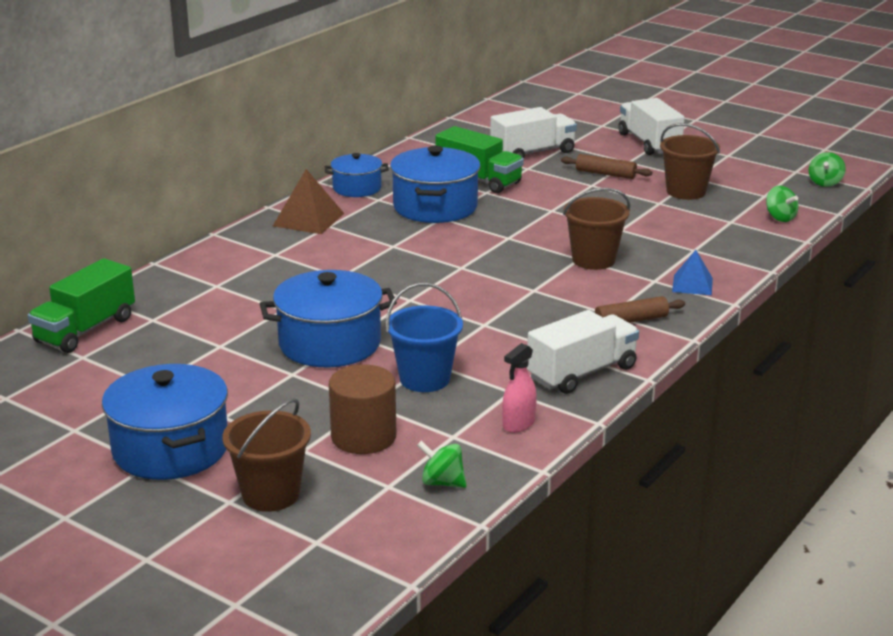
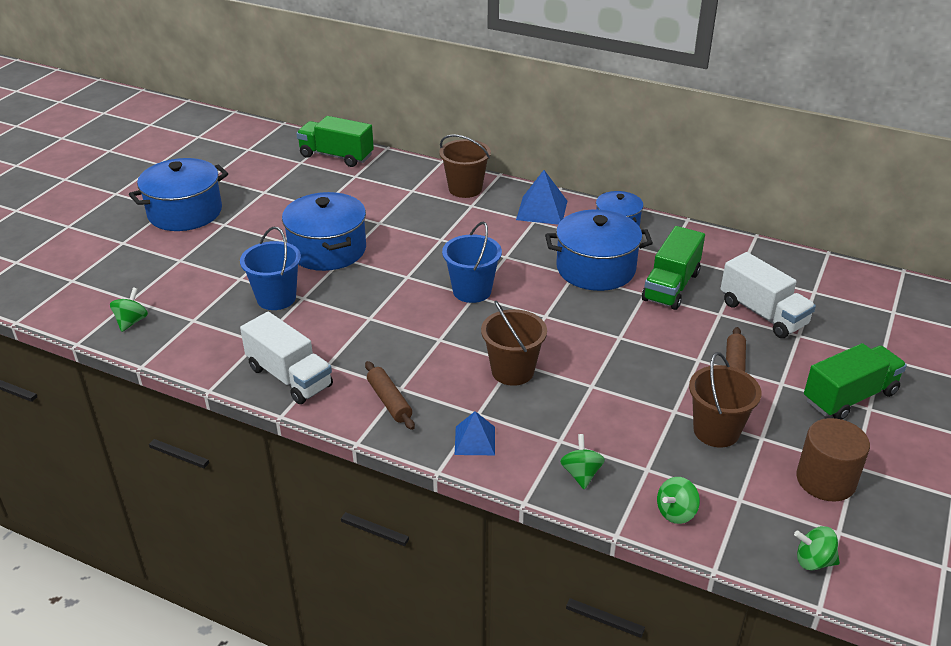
camera: 80 degrees right, 10 degrees up
brown bucket [222,398,311,512] -> brown bucket moved to [439,134,491,198]
brown pyramid [273,169,344,234] -> blue pyramid [516,170,567,225]
brown cylinder [329,365,396,454] -> brown cylinder moved to [796,418,870,502]
pink spray bottle [502,343,537,433] -> none
white truck [618,98,685,155] -> green truck [804,343,907,420]
none -> blue bucket [442,222,502,303]
none -> green spinning top [560,434,605,489]

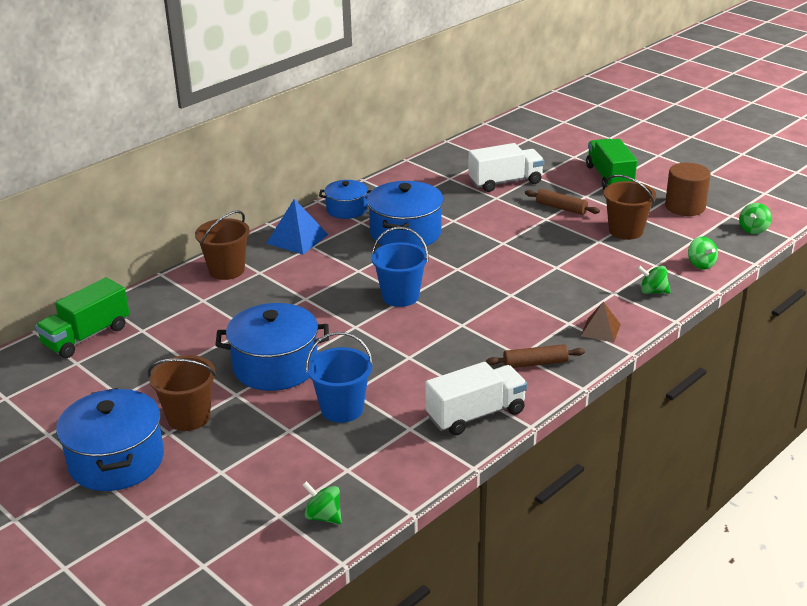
camera: 70 degrees left, 5 degrees down
blue pyramid [455,411,495,455] -> brown pyramid [581,302,621,342]
brown bucket [481,301,547,386] -> brown bucket moved to [148,355,217,431]
green truck [642,226,705,310] -> none

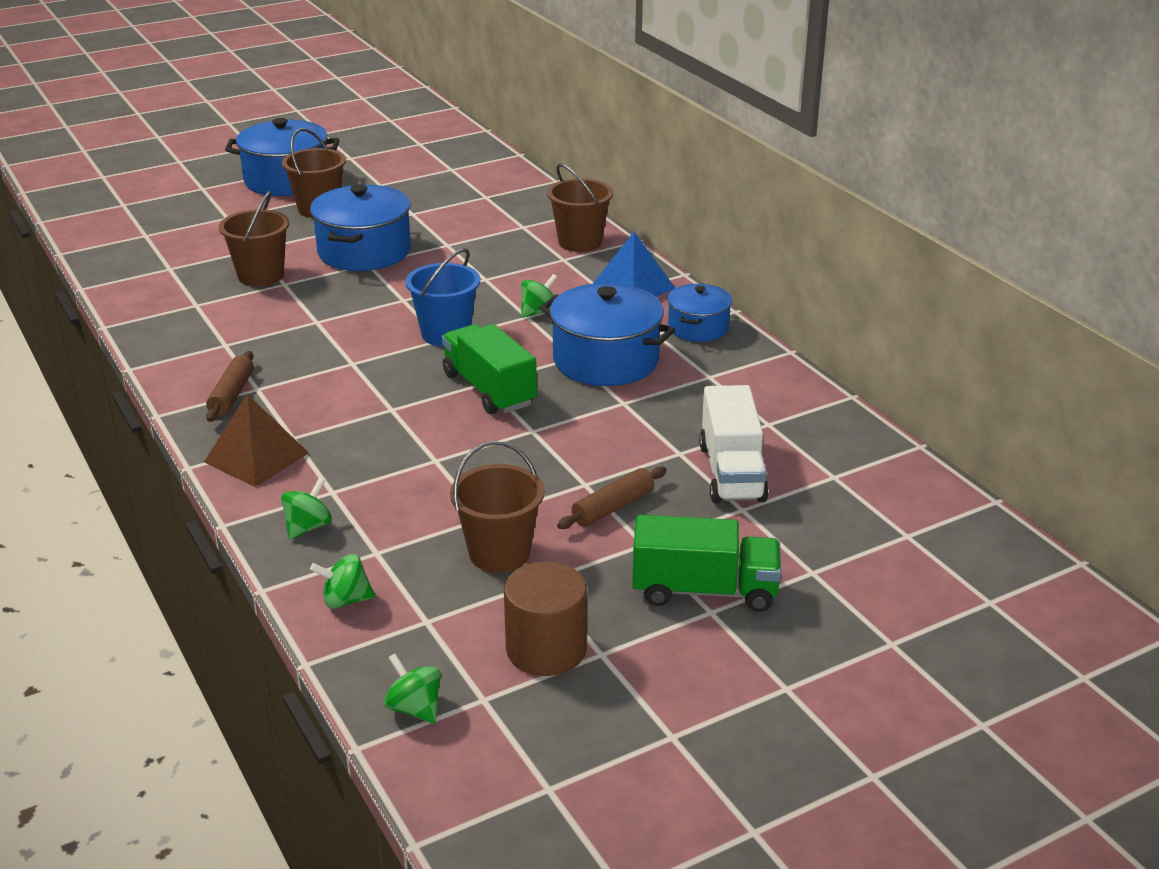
camera: 105 degrees right, 0 degrees up
green truck [35,277,130,358] -> green truck moved to [442,324,537,414]
green spinning top [303,481,342,524] -> green spinning top moved to [521,274,558,318]
blue bucket [306,332,373,423] -> brown bucket [219,191,289,286]
white truck [425,362,527,435] -> none
brown pyramid [581,302,621,342] -> brown pyramid [204,394,309,487], size x1.52

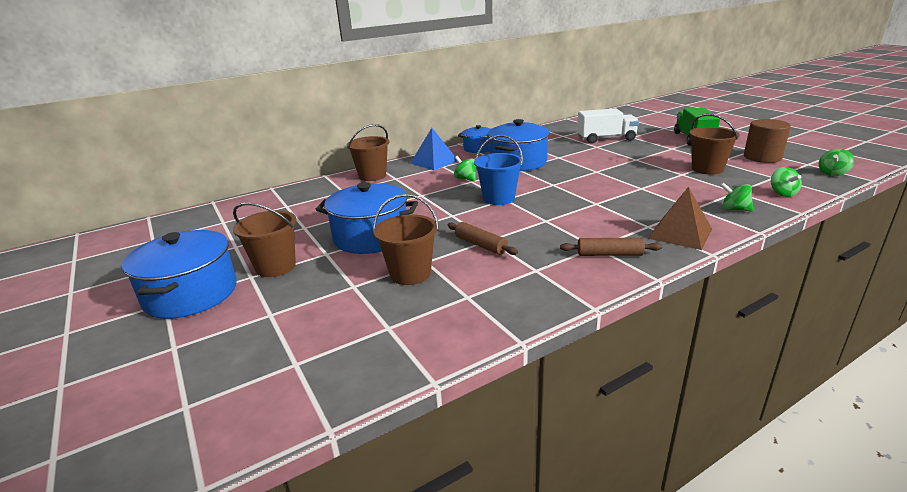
camera: 90 degrees left, 5 degrees down
green truck [442,324,537,414] -> none
brown rolling pin [557,466,667,529] -> brown rolling pin moved to [447,222,518,255]

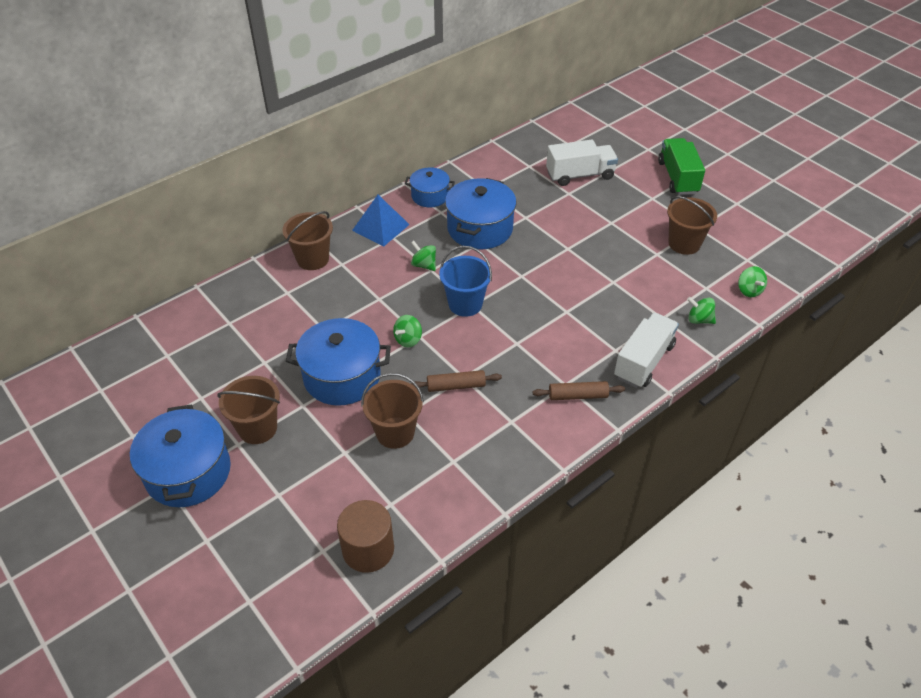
camera: 10 degrees left, 20 degrees up
brown rolling pin [447,222,518,255] -> brown rolling pin turned 45 degrees counterclockwise [411,370,502,392]
brown pyramid [648,187,712,250] -> white truck [614,313,679,388]
brown cylinder [744,119,791,163] -> brown cylinder moved to [337,500,394,573]
green spinning top [819,149,854,176] -> green spinning top moved to [393,315,422,347]

